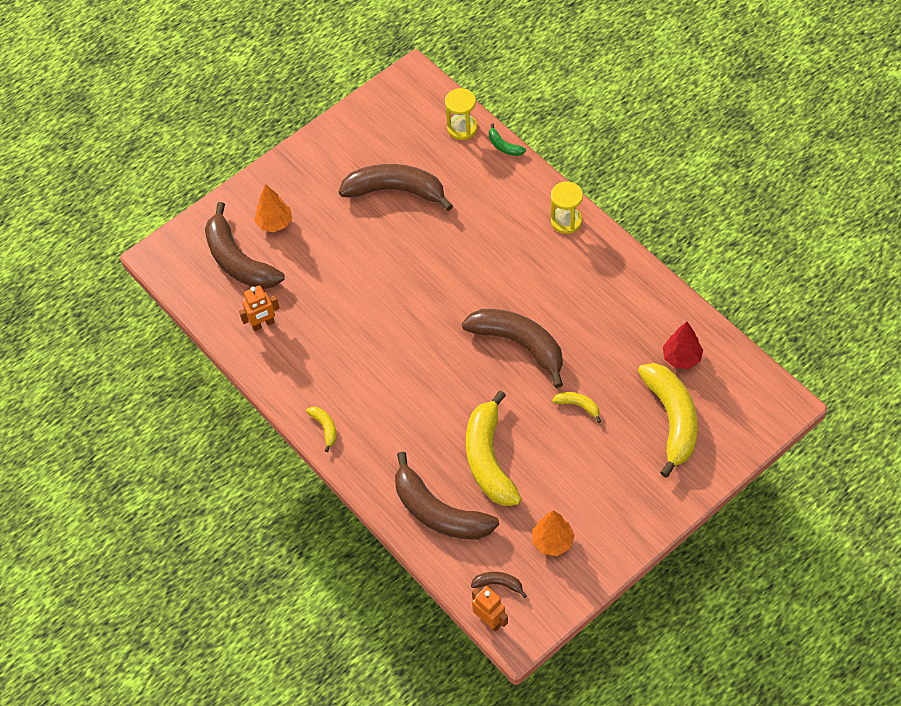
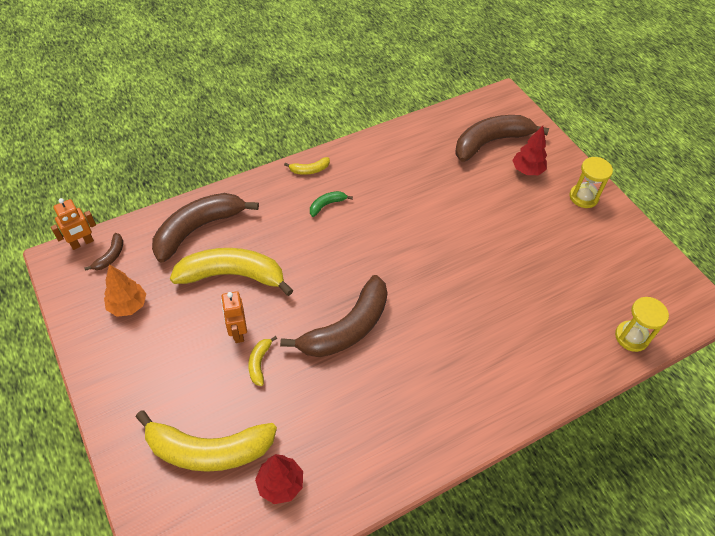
camera: 95 degrees right, 5 degrees down
orange robot [239,285,280,331] -> orange robot moved to [221,291,247,343]
orange tree [254,184,292,232] -> red tree [512,126,547,175]
brown banana [339,164,453,211] -> none
green banana [489,123,526,156] -> green banana moved to [310,191,353,217]
yellow hourglass [551,181,583,234] -> yellow hourglass moved to [570,157,613,208]
yellow banana [552,392,601,423] -> yellow banana turned 150 degrees clockwise [248,336,277,386]

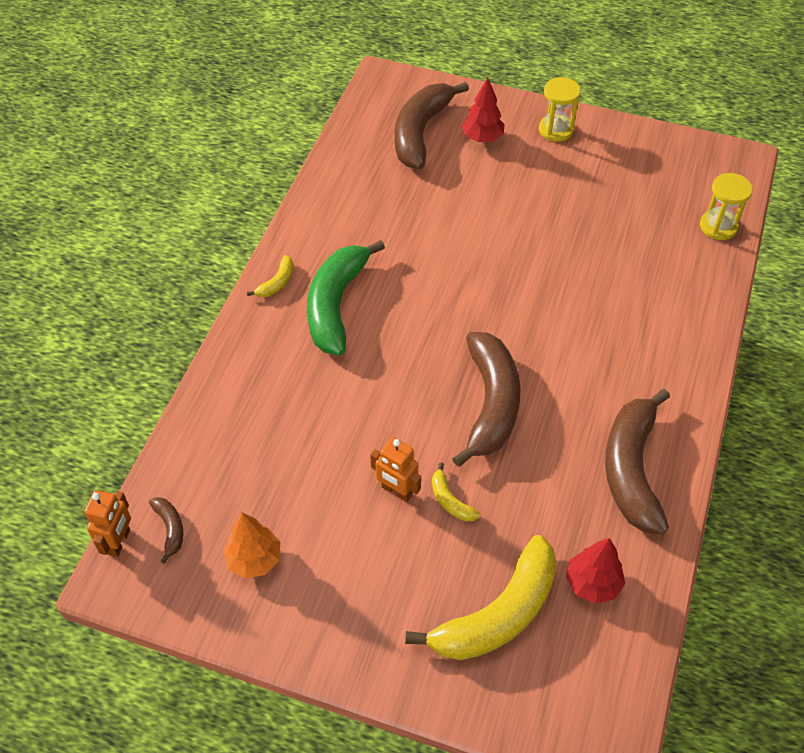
camera: 40 degrees left, 0 degrees up
brown banana [152,193,259,263] -> brown banana moved to [605,389,670,535]
yellow banana [170,248,293,296] -> none
green banana [310,191,353,217] -> green banana [307,240,385,355], size x2.33

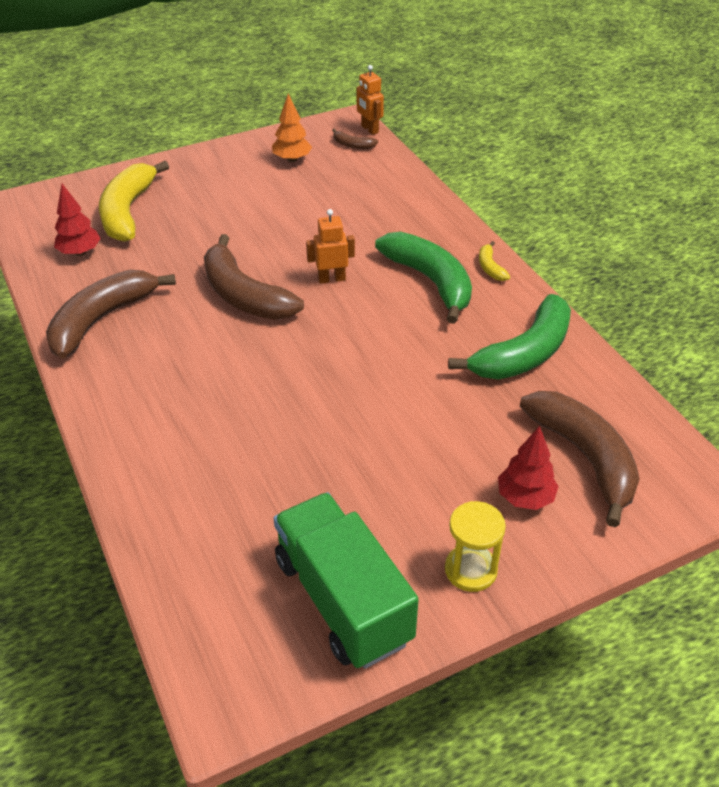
camera: 135 degrees right, 10 degrees down
orange robot [370,437,421,502] -> orange robot moved to [306,209,355,284]
yellow banana [432,462,480,521] -> none
brown banana [605,389,670,535] -> brown banana turned 105 degrees counterclockwise [46,270,176,359]
yellow hourglass [700,173,753,240] -> none
none -> green truck [274,492,419,669]
none -> green banana [448,294,571,380]

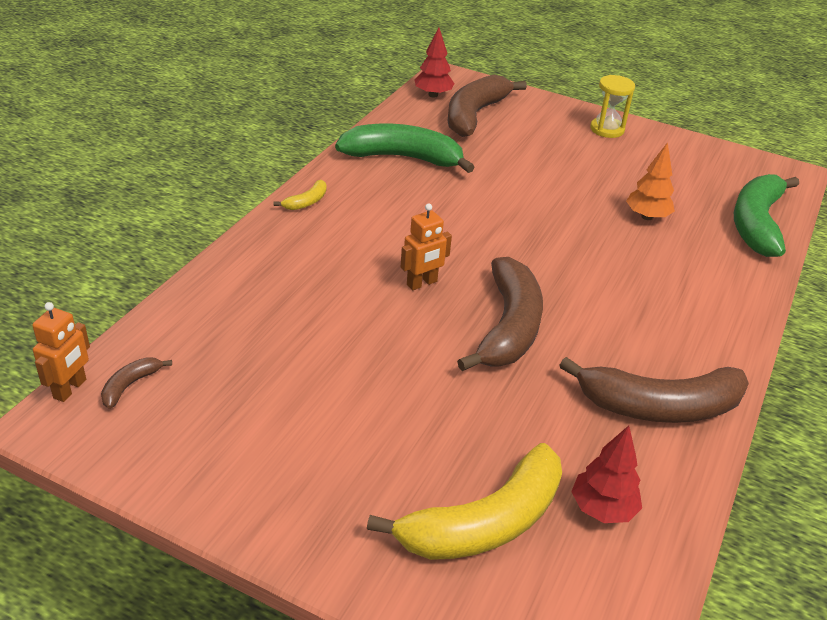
camera: 130 degrees left, 5 degrees down
orange tree [272,94,312,162] -> orange tree moved to [626,142,675,220]
green truck [274,492,419,669] -> none
orange robot [306,209,355,284] -> orange robot turned 75 degrees counterclockwise [401,203,452,290]
brown banana [332,129,378,149] -> brown banana turned 135 degrees counterclockwise [101,357,172,409]
green banana [375,232,472,324] -> green banana moved to [734,174,799,257]
red tree [498,426,559,510] -> red tree moved to [415,27,455,98]

